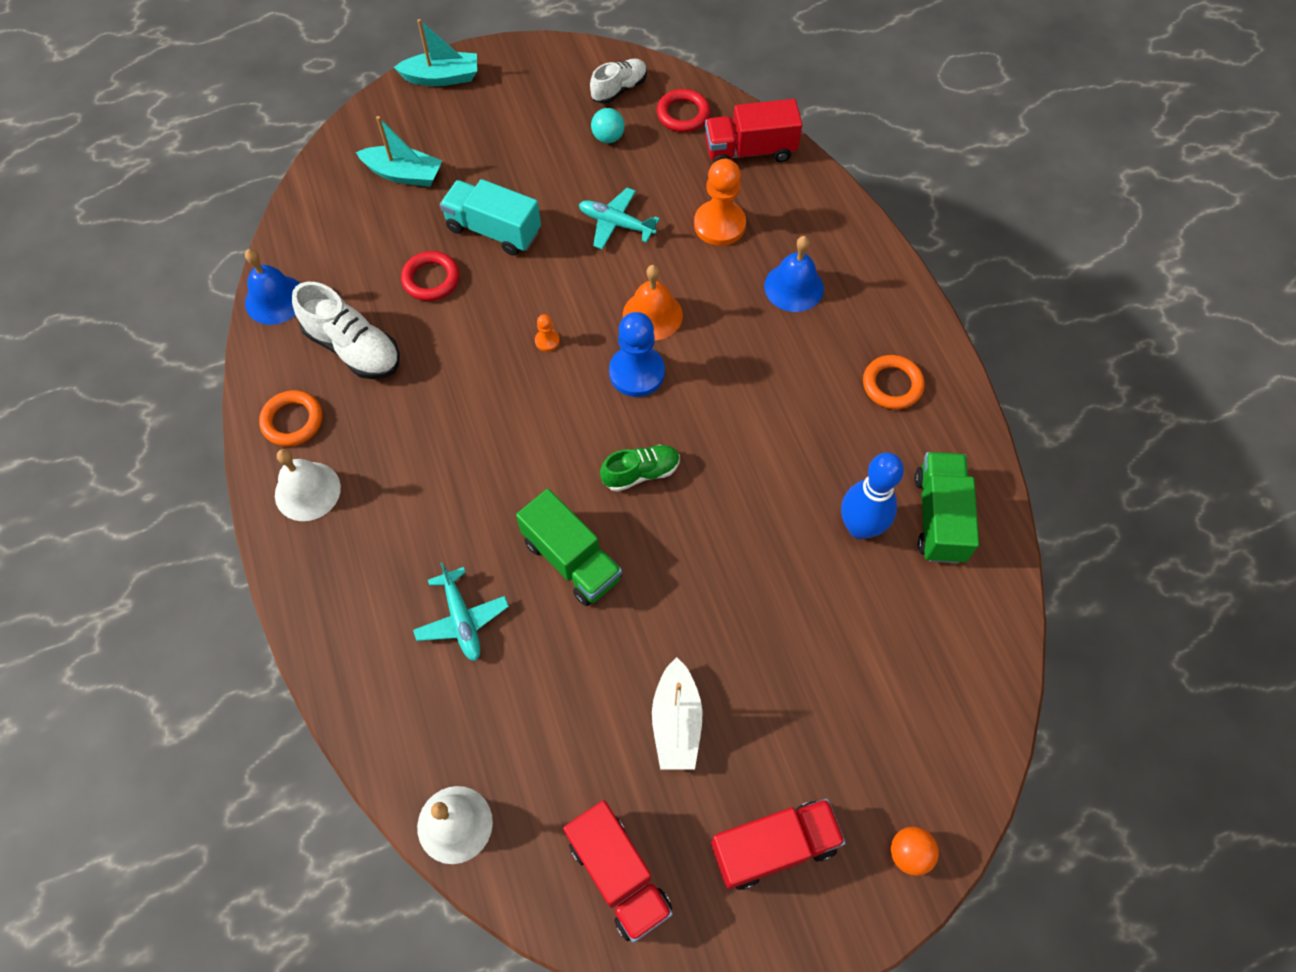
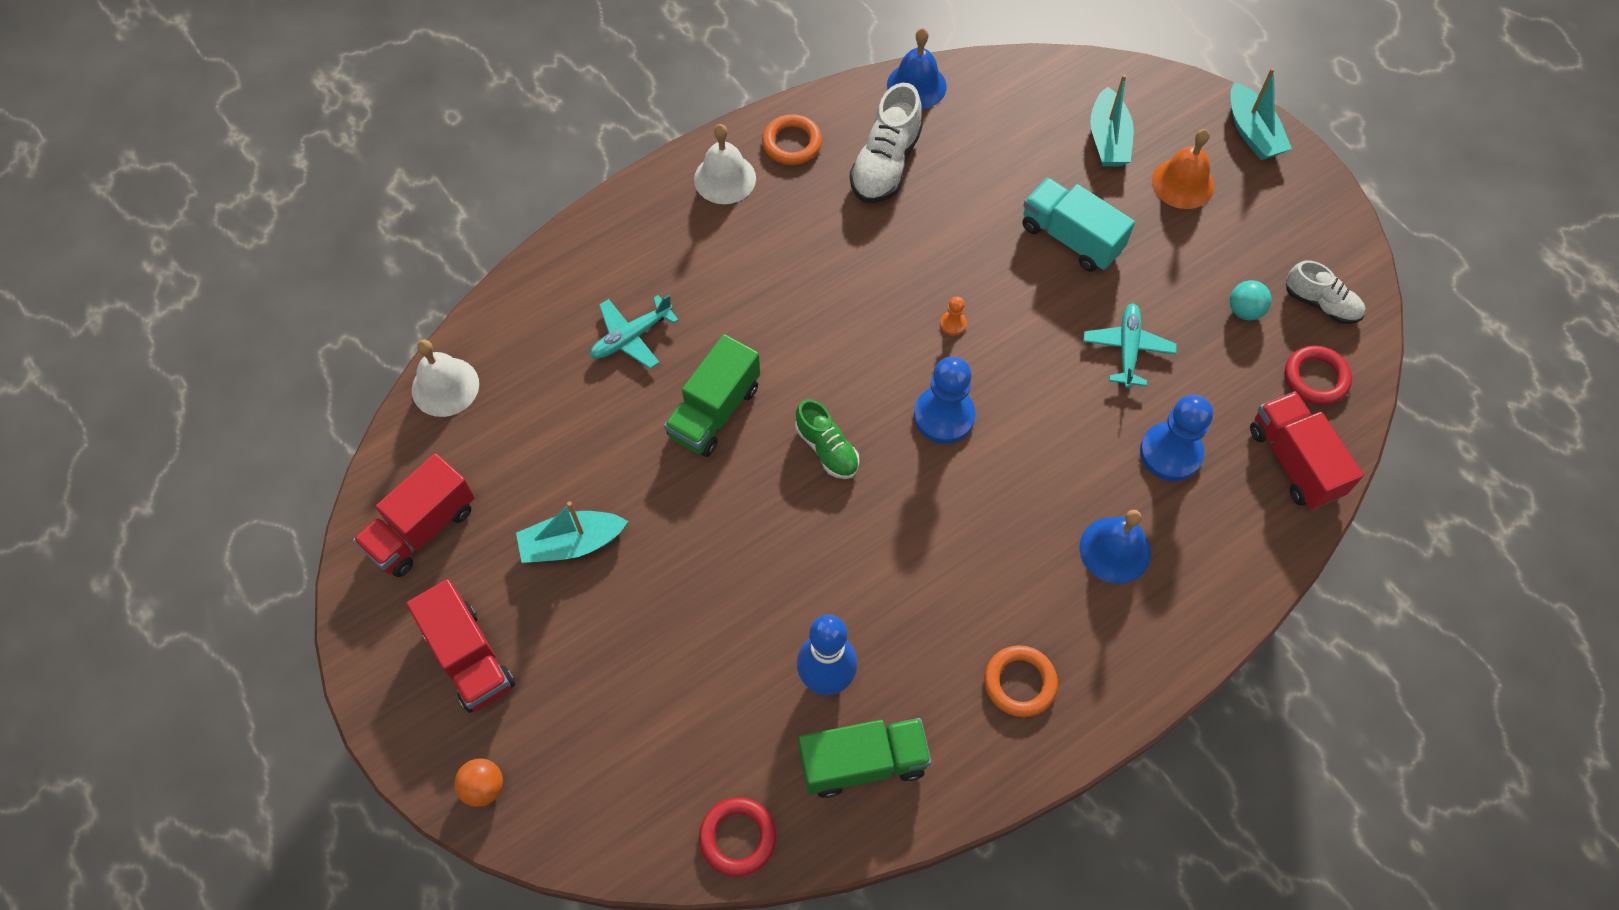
camera: 75 degrees right, 0 degrees up
red ring [401,251,459,301] -> red ring moved to [699,797,776,877]
turquoise truck [440,179,541,256] -> turquoise truck turned 60 degrees counterclockwise [1022,178,1135,272]
orange bell [623,265,683,340] -> orange bell moved to [1152,129,1214,209]
white boat [652,657,703,769] -> turquoise boat [516,501,628,563]
orange pawn [694,159,746,246] -> blue pawn [1140,394,1213,481]

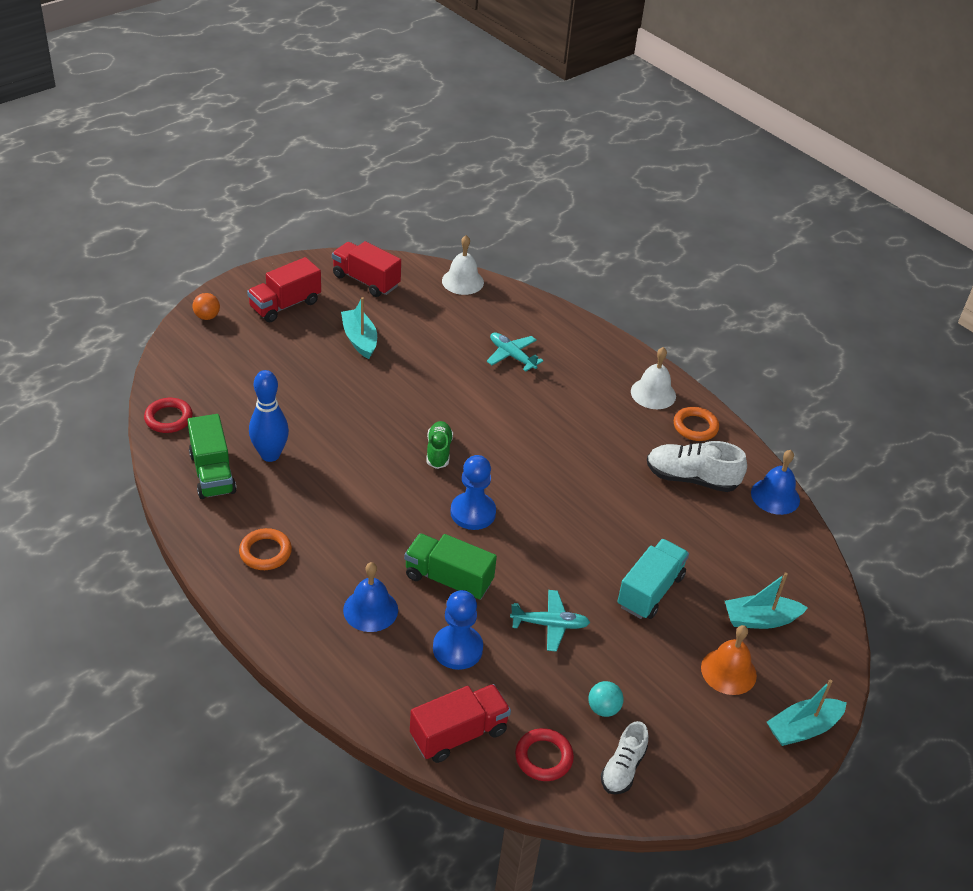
camera: 80 degrees right, 20 degrees down
green truck [664,334,760,457] -> green truck moved to [404,534,497,600]
green shoe [796,399,859,479] -> green shoe turned 135 degrees clockwise [427,421,453,469]
orange pawn [940,297,967,336] -> none

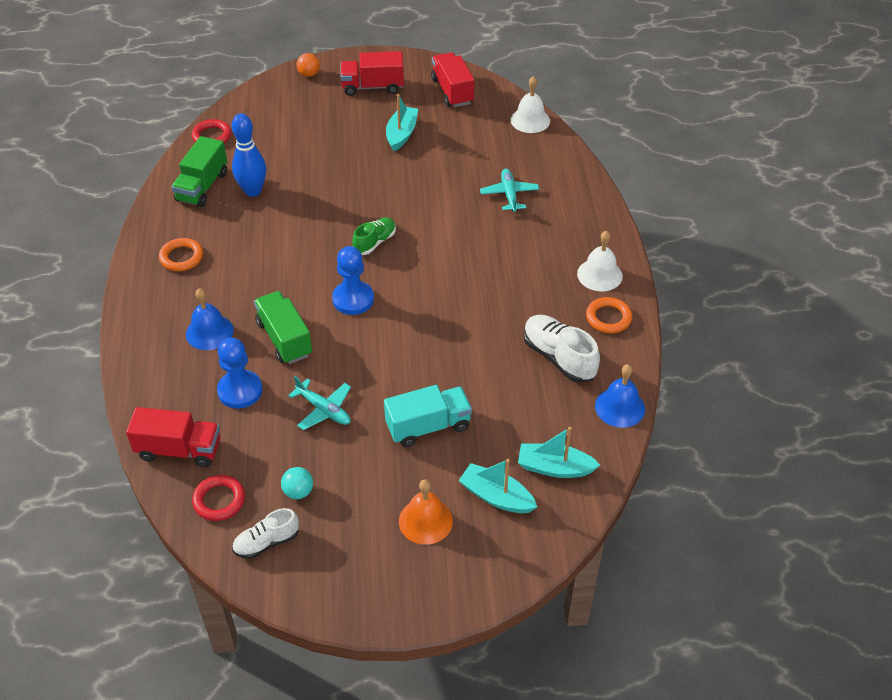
camera: 40 degrees right, 5 degrees up
turquoise boat [767,680,847,746] -> turquoise boat moved to [518,427,600,478]

